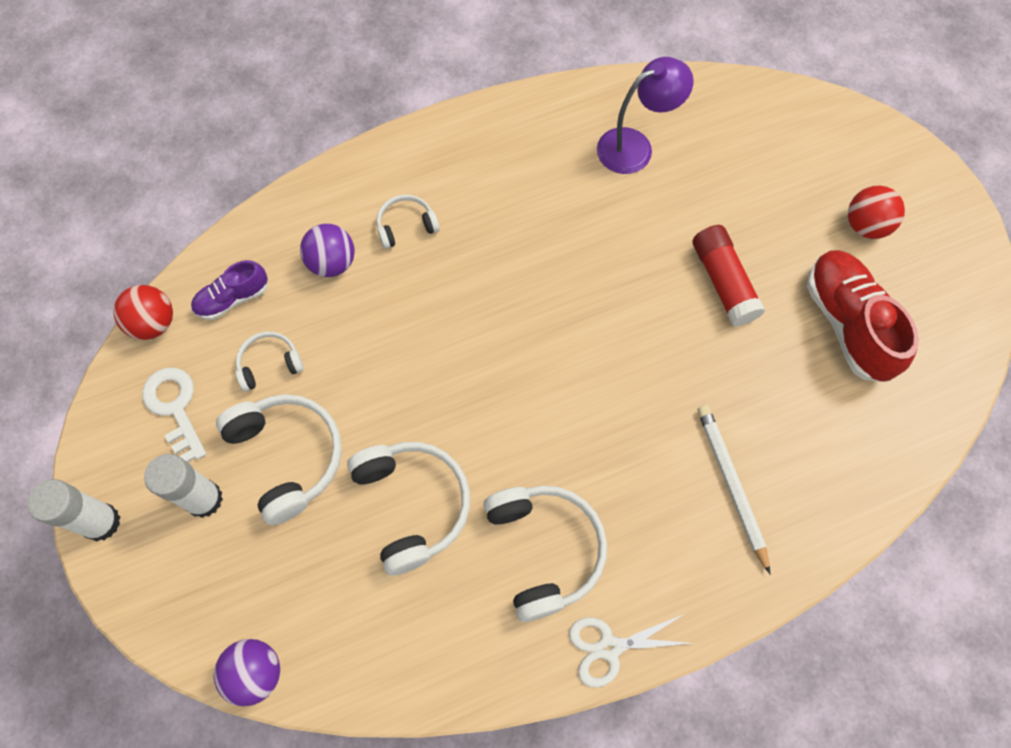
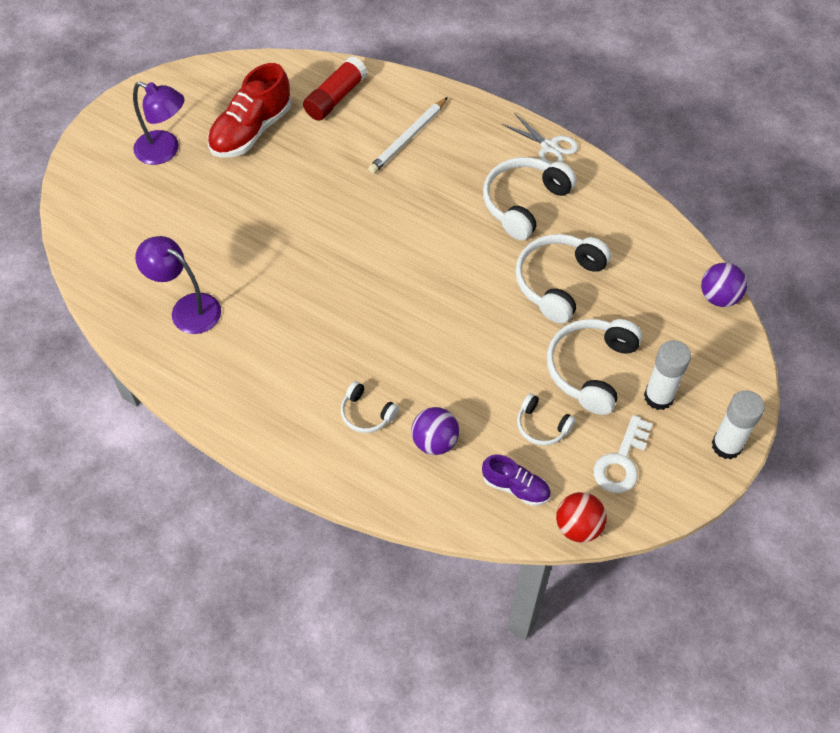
camera: 125 degrees left, 10 degrees down
red glue stick [693,225,766,326] -> red glue stick moved to [303,56,367,121]
red ball [848,186,905,239] -> purple lamp [133,82,184,165]

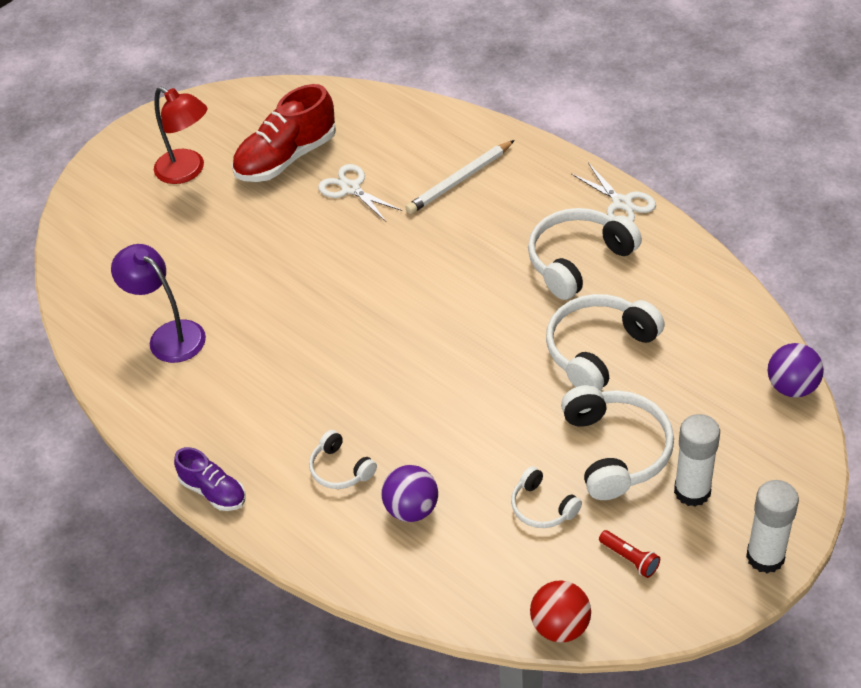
camera: 15 degrees right, 10 degrees down
purple lamp [133,82,184,165] -> red lamp [154,87,208,184]
red glue stick [303,56,367,121] -> none
purple shoe [482,454,551,506] -> purple shoe moved to [174,447,246,511]
white headphones [547,319,642,415] -> white headphones turned 135 degrees clockwise [561,385,674,500]
white key [594,415,652,493] -> red flashlight [599,530,660,578]
none -> white scissors [318,164,402,222]

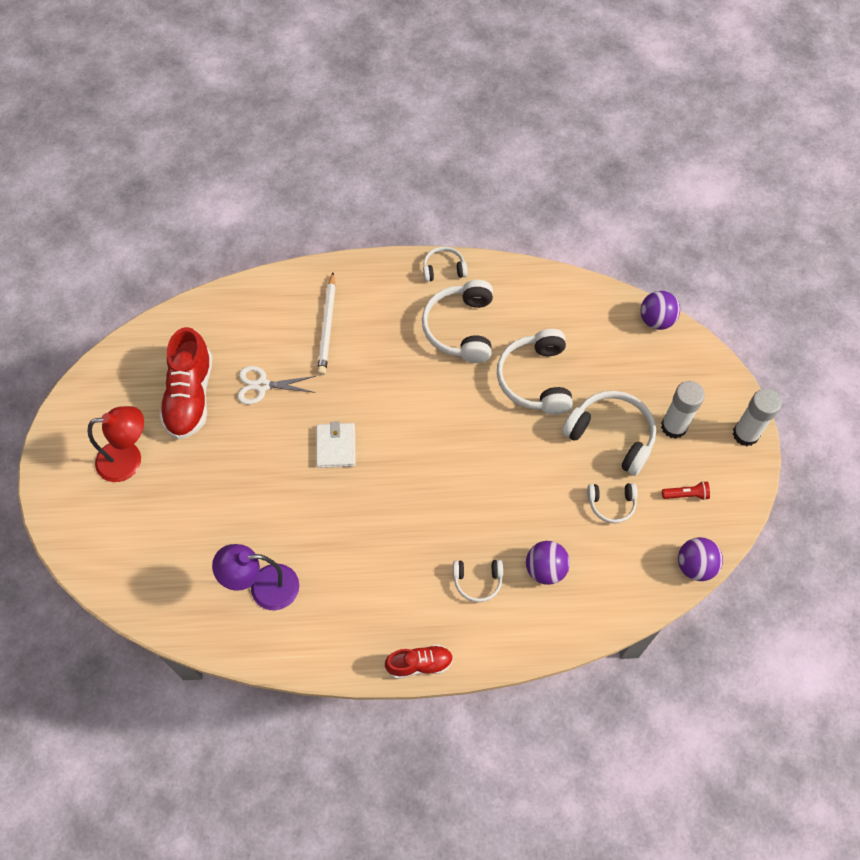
camera: 50 degrees left, 15 degrees up
purple shoe [174,447,246,511] -> red shoe [385,645,453,679]
red ball [530,580,591,643] -> purple ball [678,537,723,581]
white scissors [571,163,656,221] -> white headphones [423,247,468,282]
none -> white wallet [316,421,356,468]

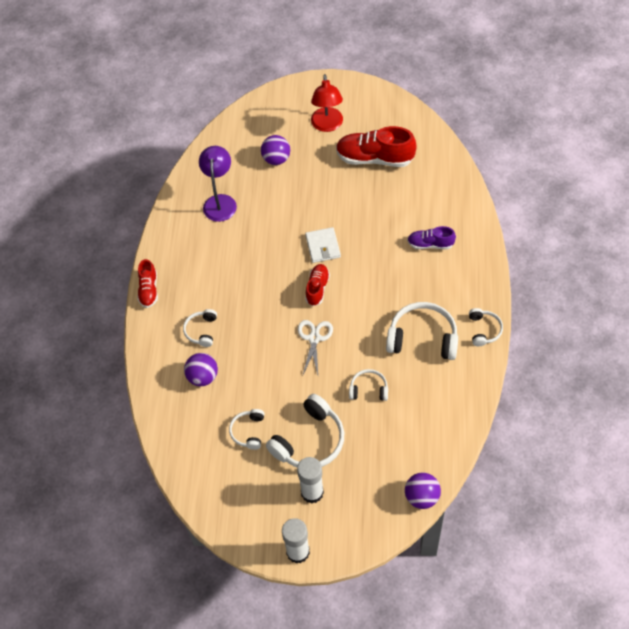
camera: 100 degrees right, 5 degrees down
white scissors [237,366,316,404] -> white scissors moved to [298,320,333,377]
white wallet [316,421,356,468] -> white wallet turned 75 degrees clockwise [305,227,341,263]
white pencil [317,272,336,375] -> purple shoe [407,226,456,249]
white headphones [497,329,573,415] -> white headphones [349,369,388,401], size x0.54
red flashlight [662,481,710,500] -> none
purple ball [678,537,723,581] -> purple ball moved to [261,135,290,165]
none -> red shoe [305,264,330,306]

